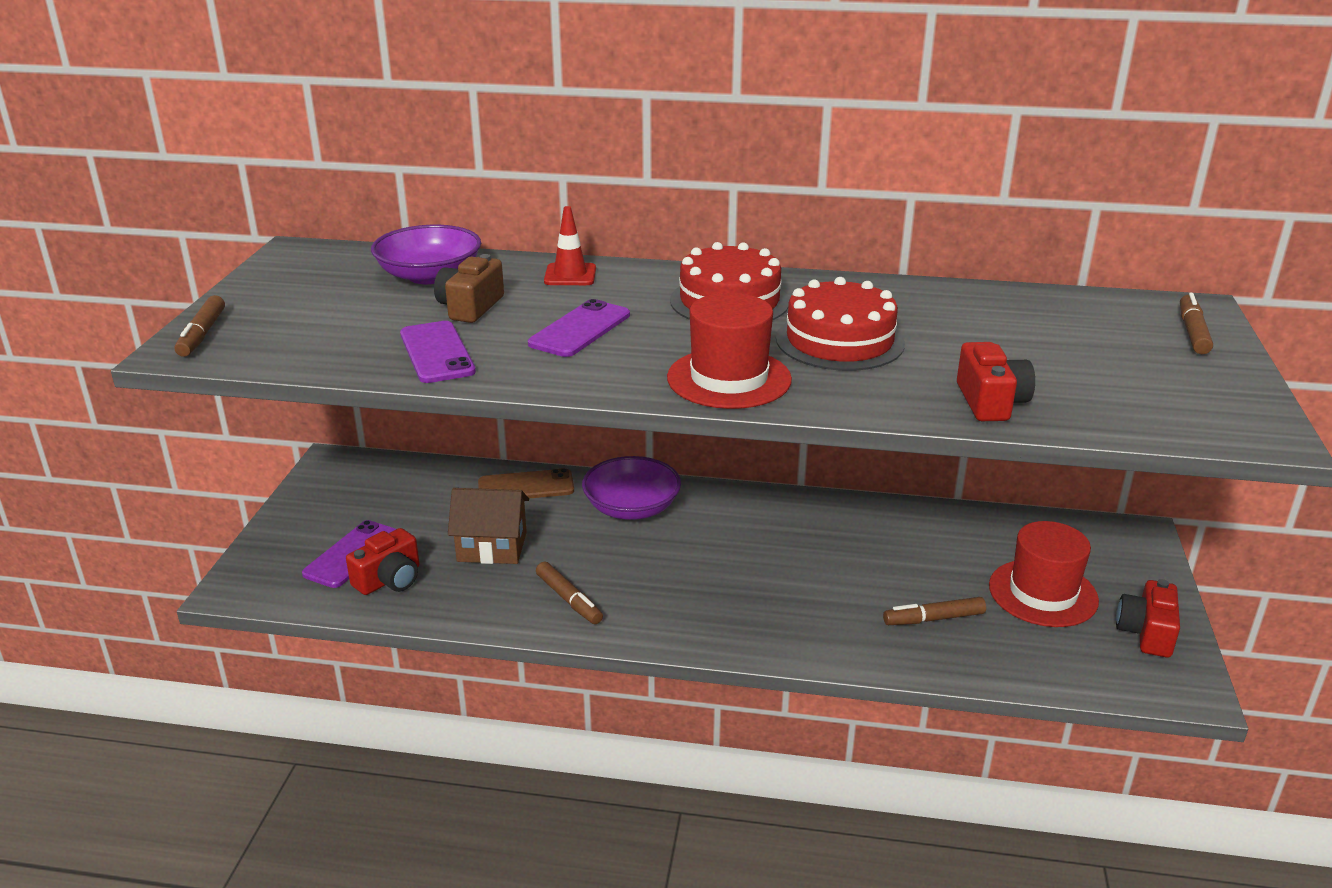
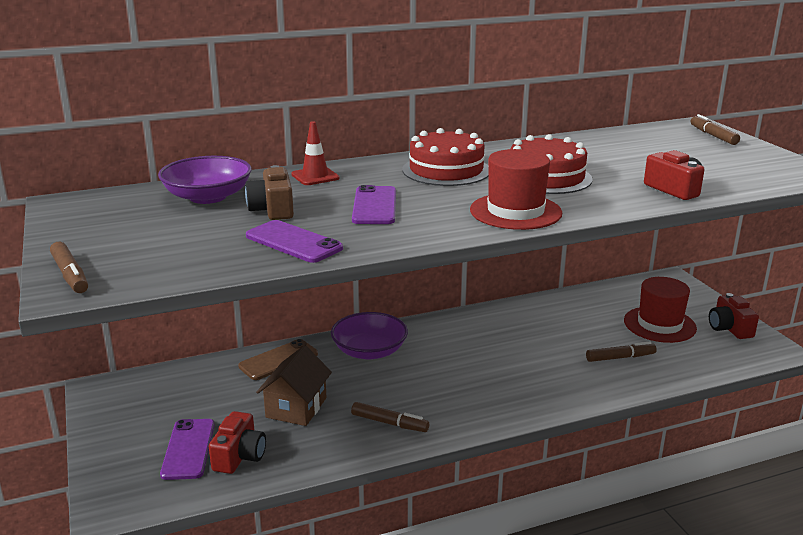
camera: 30 degrees left, 5 degrees down
brown house [448,488,529,564] -> brown house turned 45 degrees counterclockwise [256,345,332,426]
brown marker [883,597,986,625] -> brown marker turned 150 degrees counterclockwise [586,342,657,362]

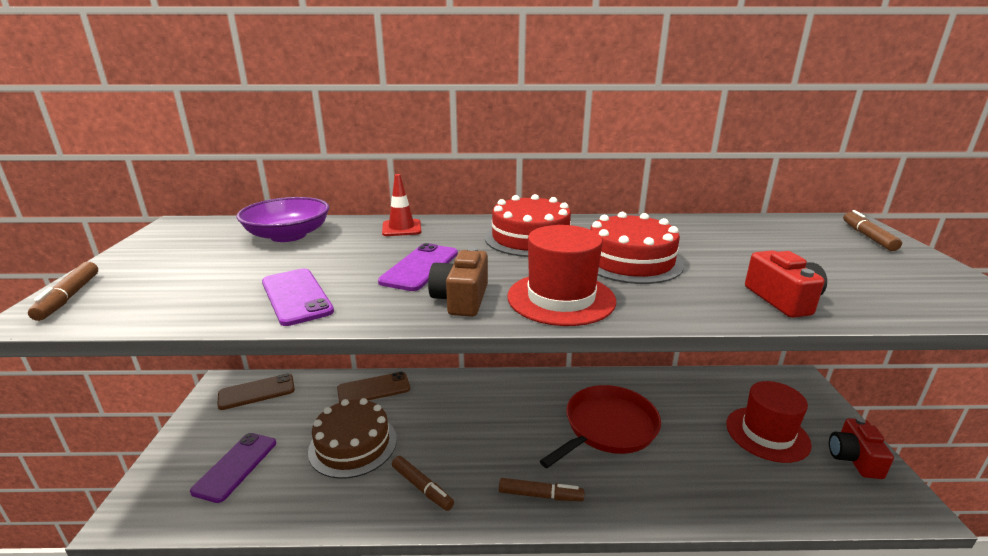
camera: 20 degrees right, 0 degrees up
red camera [209,411,266,474] -> none
brown camera [245,165,294,220] -> brown camera moved to [428,247,488,317]
brown house [256,345,332,426] -> brown cake [308,398,397,479]
purple bowl [331,312,408,359] -> none
brown marker [586,342,657,362] -> brown marker moved to [499,478,584,501]
none -> brown phone [217,373,295,410]
none -> red pan [540,385,661,468]

